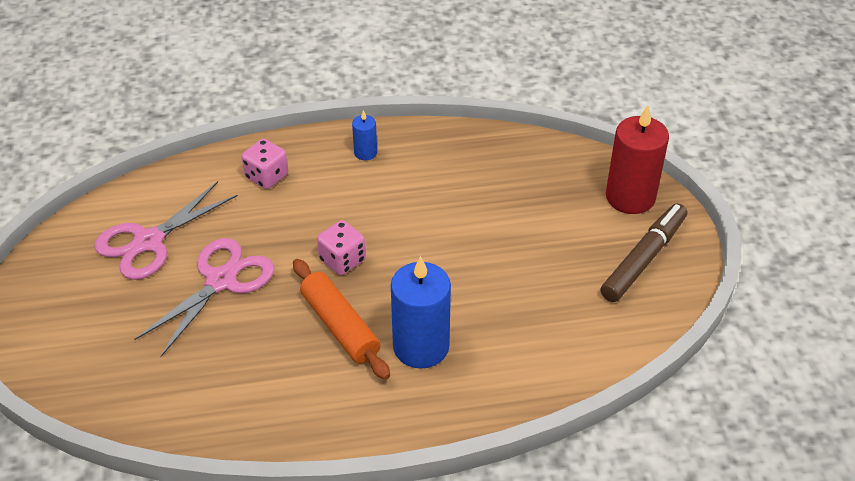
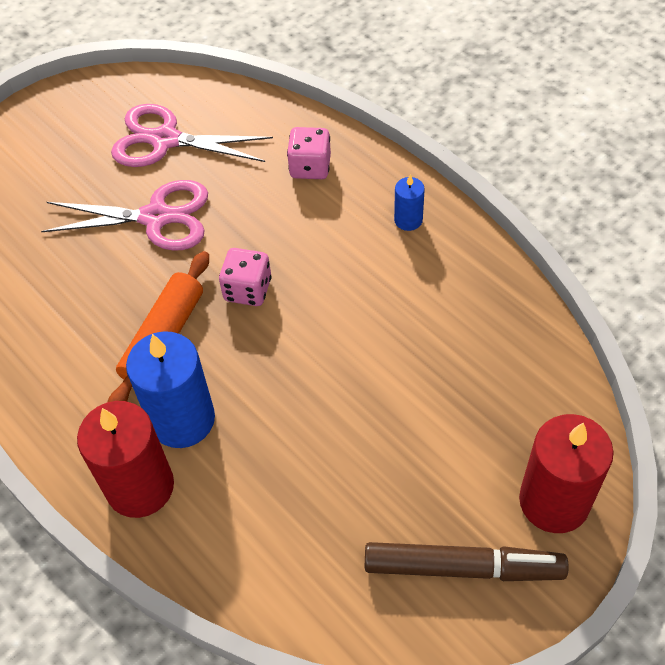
camera: 60 degrees right, 10 degrees up
none -> red candle [77,401,174,518]

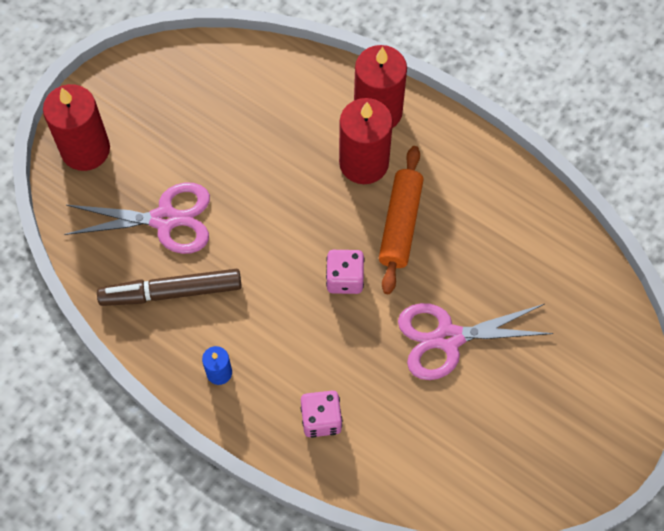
camera: 165 degrees right, 10 degrees up
pink scissors [111,104,273,167] -> pink scissors moved to [64,183,210,254]
blue candle [126,331,215,448] -> red candle [339,98,393,184]
brown marker [365,542,568,581] -> brown marker moved to [97,269,242,306]

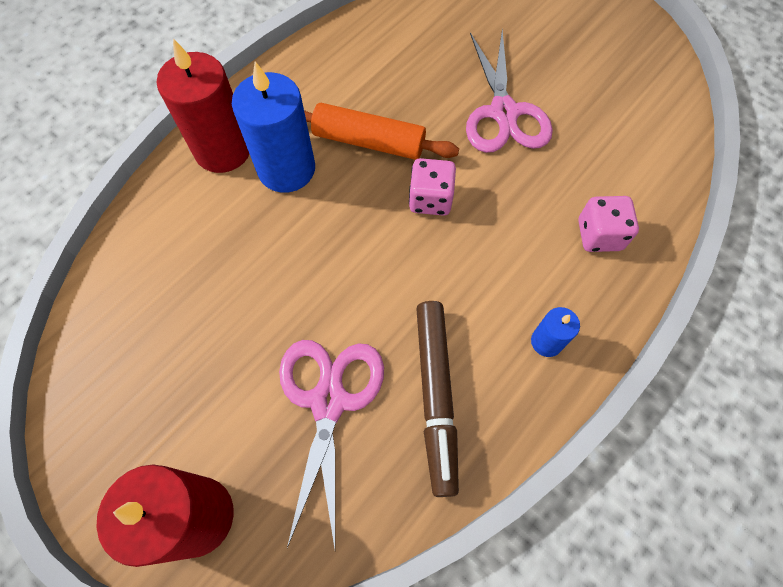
camera: 85 degrees left, 0 degrees up
red candle [339,98,393,184] -> blue candle [232,61,315,193]

